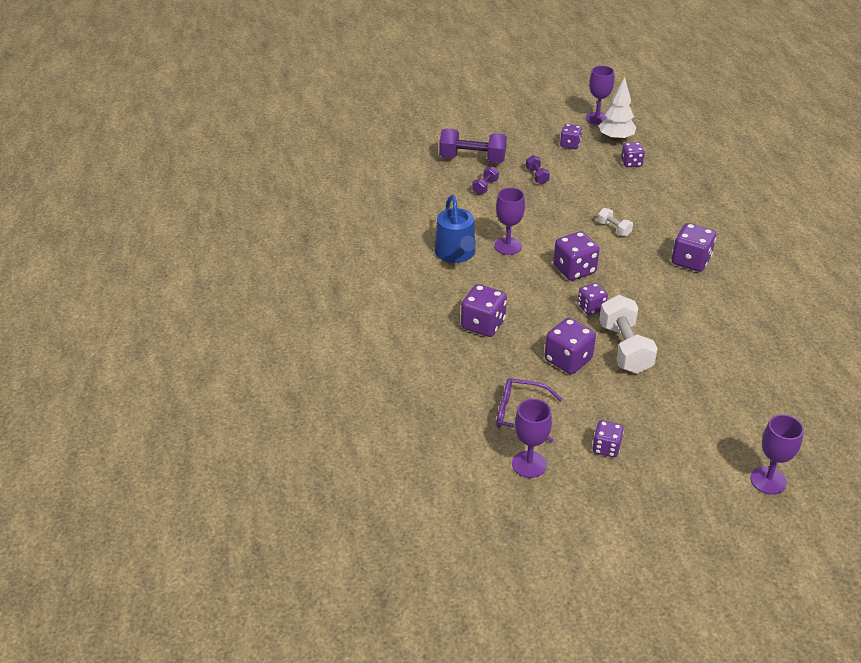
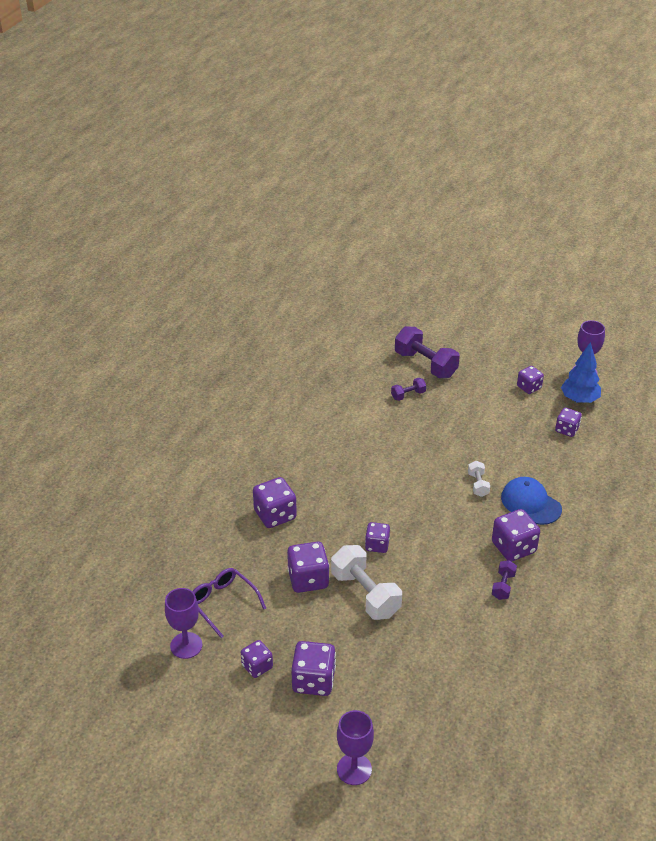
camera: 35 degrees right, 0 degrees up
blue watering can [435,195,476,263] -> none
purple goblet [494,188,525,255] -> none
purple dumbbell [526,155,550,184] -> purple dumbbell moved to [492,560,517,600]
purple dice [553,231,600,281] -> purple dice moved to [291,641,336,696]
white tree [599,77,636,142] -> blue tree [561,342,601,403]
white dumbbell [599,295,658,374] -> white dumbbell turned 60 degrees counterclockwise [331,545,402,620]
none -> blue cap [501,477,562,525]

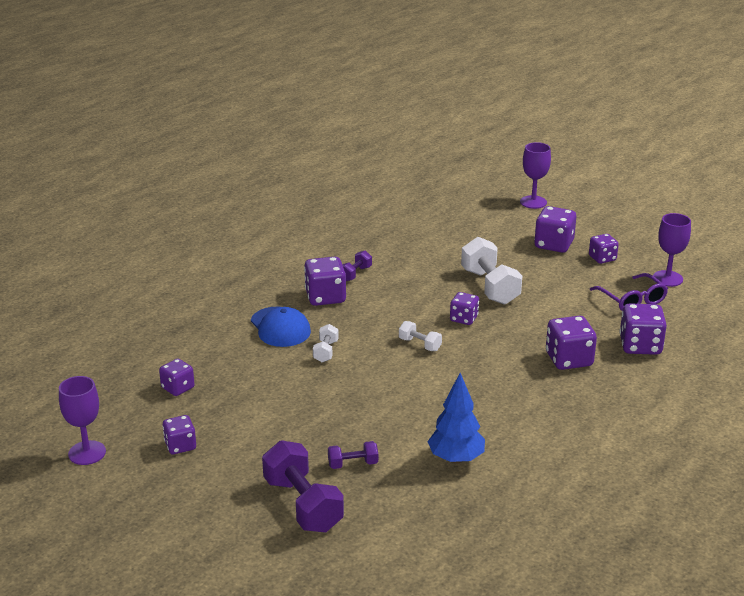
camera: 165 degrees left, 10 degrees down
purple dice [287,541,329,593] -> purple dice moved to [619,303,667,355]
blue tree [561,342,601,403] -> blue tree moved to [427,373,485,464]
none -> white dumbbell [399,321,442,351]

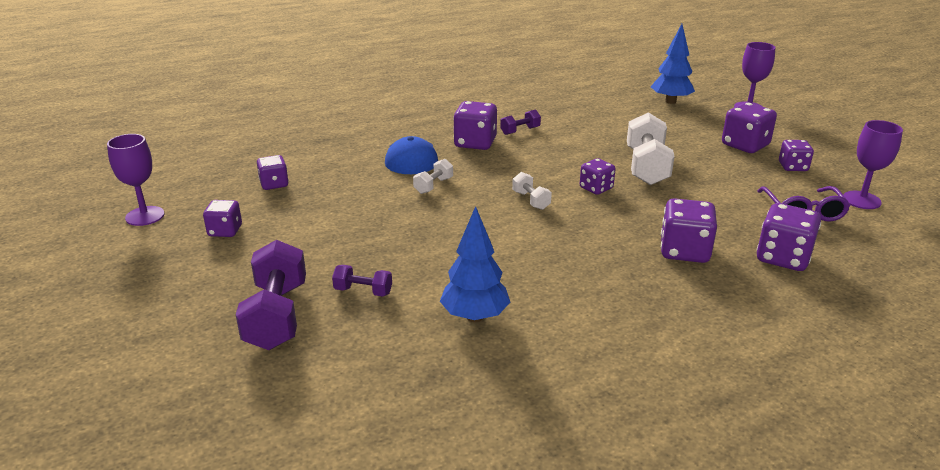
camera: 25 degrees right, 0 degrees up
none -> blue tree [651,24,695,104]

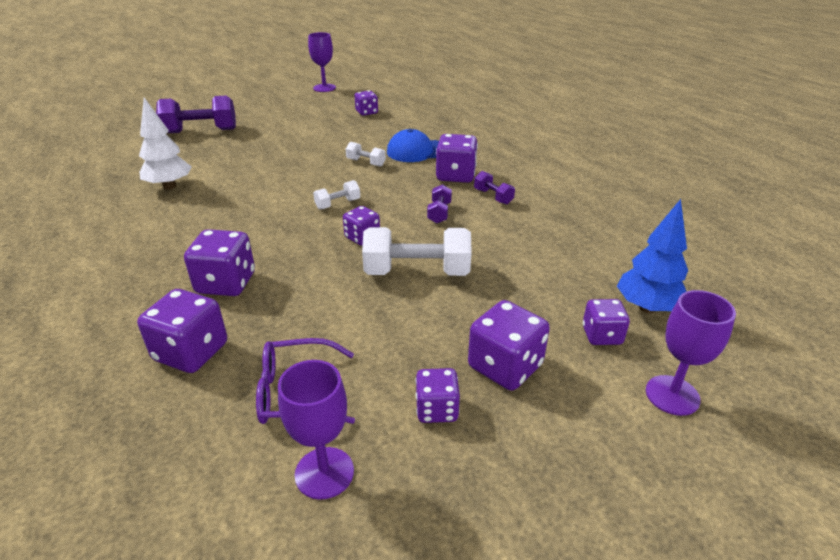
camera: 85 degrees right, 5 degrees up
purple dice [203,200,242,237] -> purple dice moved to [583,299,630,345]
purple dumbbell [332,265,392,297] -> purple dumbbell moved to [427,184,452,223]
blue tree [440,206,510,322] -> white tree [139,97,192,189]

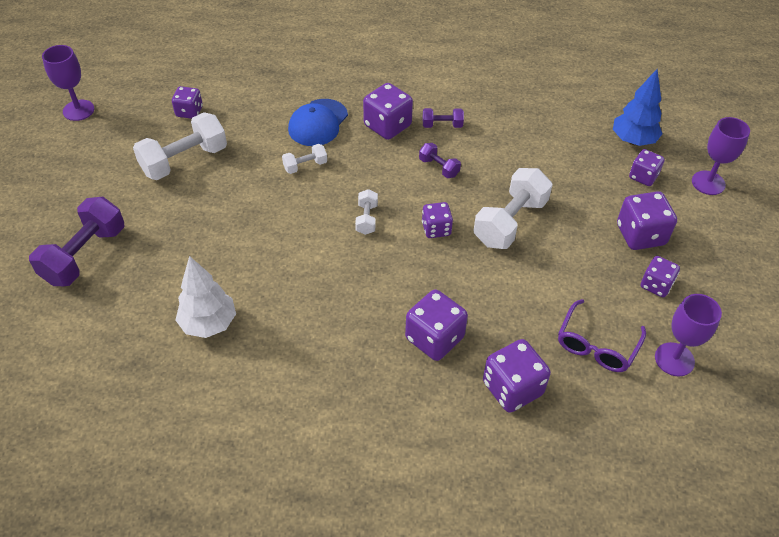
camera: 55 degrees left, 15 degrees up
none -> white dumbbell [133,112,227,180]

